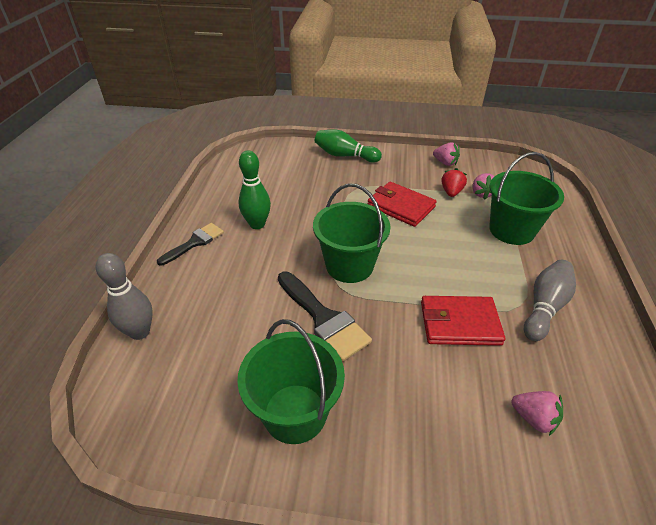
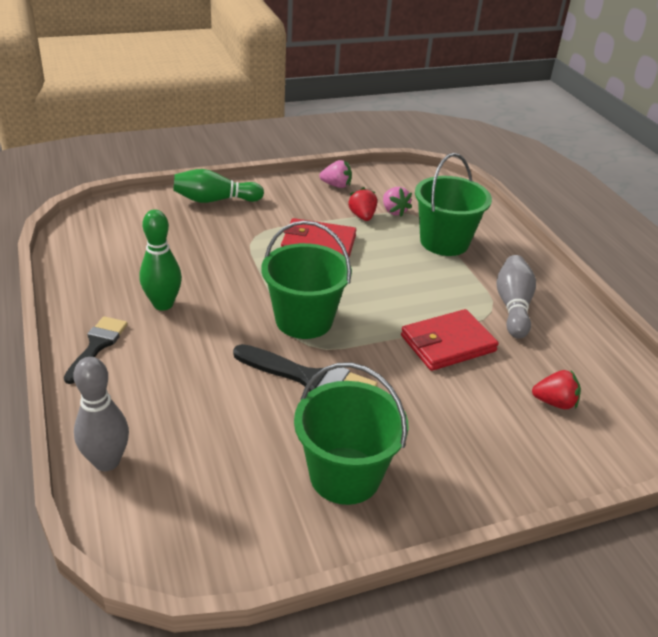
camera: 30 degrees left, 5 degrees down
pink strawberry [511,391,563,436] -> red strawberry [532,370,581,409]

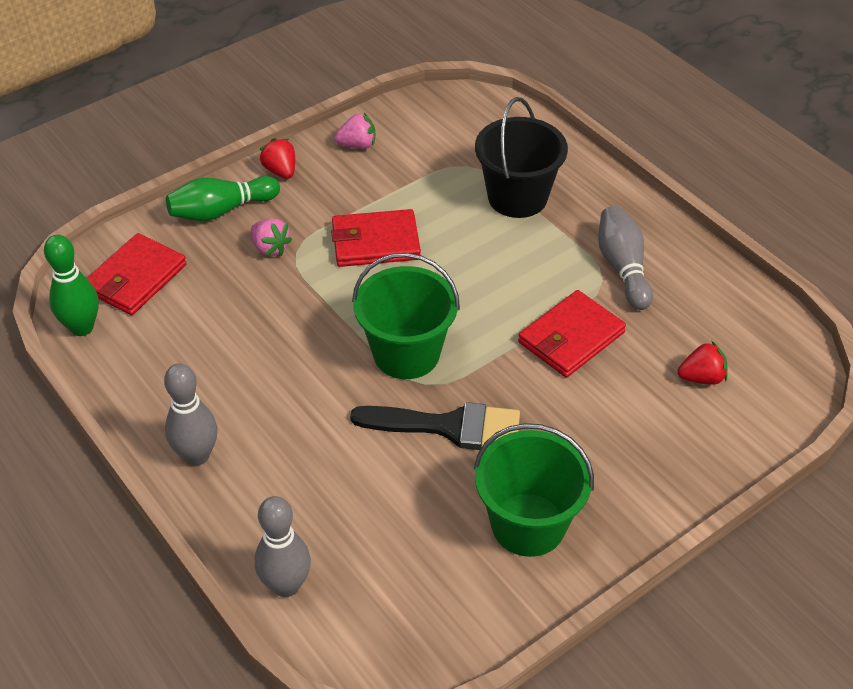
camera: 15 degrees left, 10 degrees up
black brush [64,316,128,384] -> grey bowling pin [164,364,218,466]
green bowling pin [139,209,182,310] -> green bowling pin moved to [44,235,99,336]
red strawberry [348,187,377,221] -> red strawberry moved to [259,138,295,179]
pink strawberry [383,187,412,216] -> pink strawberry moved to [251,218,292,256]
green bucket [415,153,492,256] -> black bucket [475,97,568,218]
none -> red wallet [87,233,187,315]

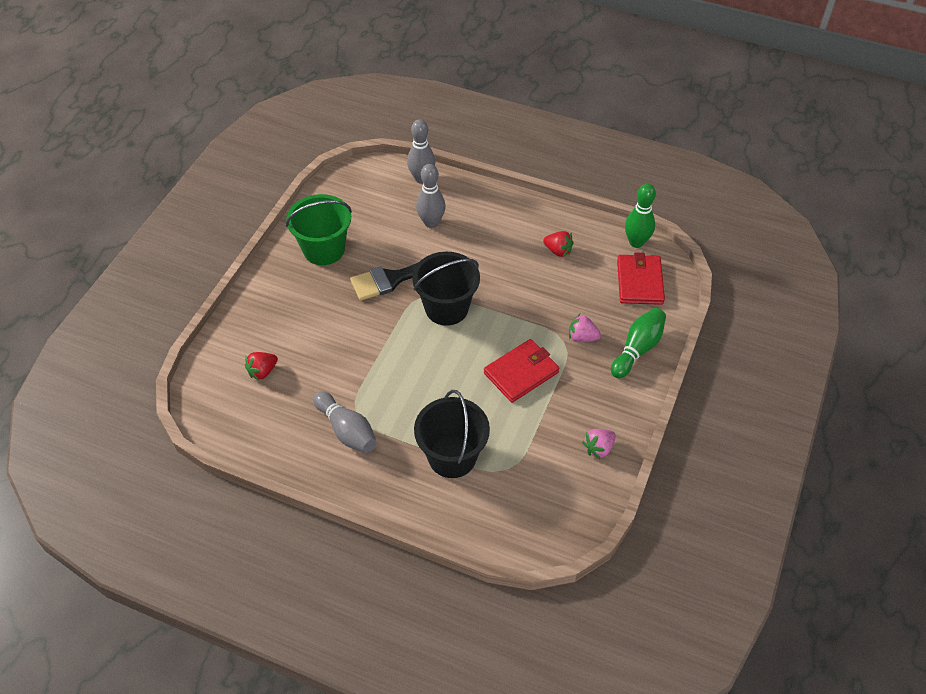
camera: 150 degrees right, 5 degrees up
grey bowling pin [164,364,218,466] -> grey bowling pin moved to [416,164,445,228]
red strawberry [259,138,295,179] -> red strawberry moved to [543,231,573,257]
green bucket [352,253,460,379] -> black bucket [412,252,480,326]
red wallet [518,290,626,377] -> none

